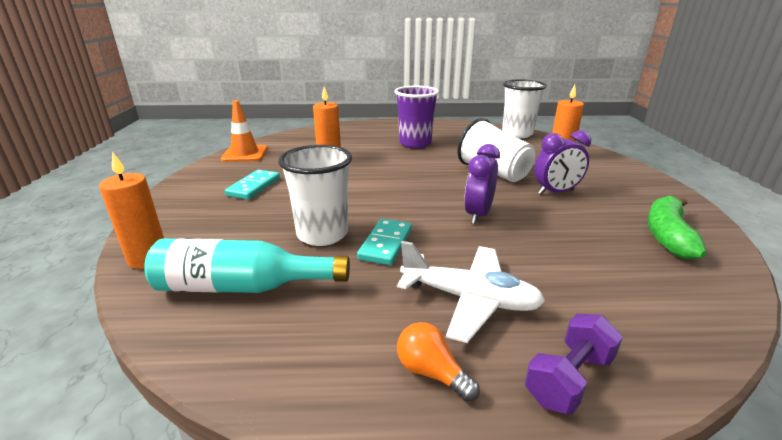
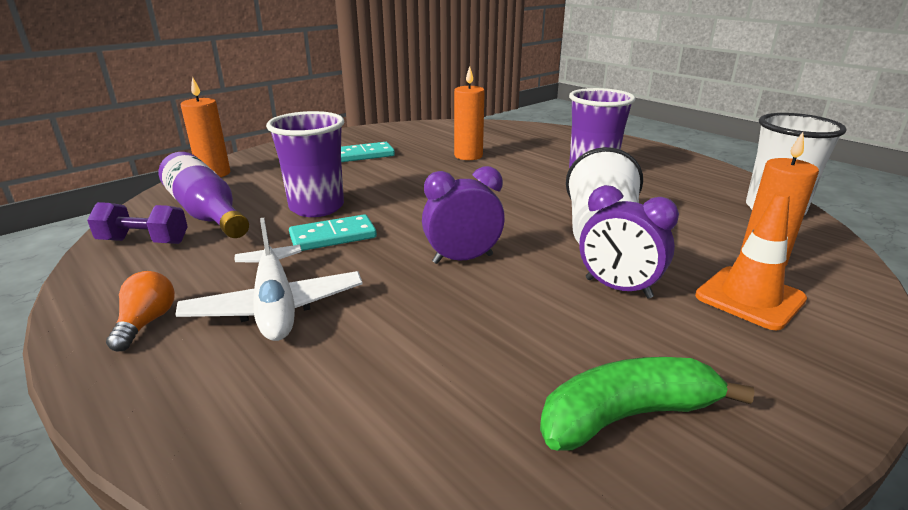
camera: 50 degrees right, 0 degrees up
turquoise bottle [144,238,350,293] -> purple bottle [158,152,249,238]
orange traffic cone [221,100,268,162] -> orange traffic cone moved to [695,192,807,330]
white cup [278,145,352,246] -> purple cup [266,111,344,217]
purple dumbbell [525,314,623,414] -> purple dumbbell moved to [87,202,188,244]

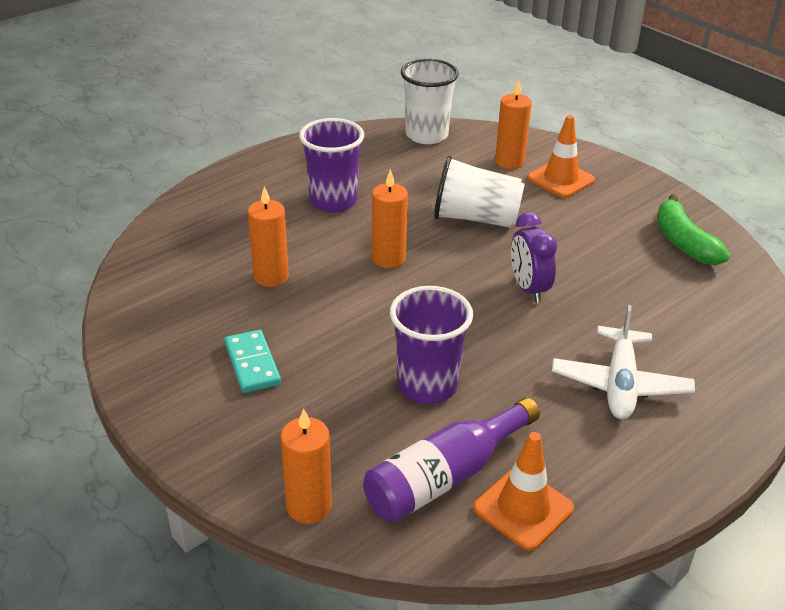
camera: 90 degrees left, 10 degrees up
purple dumbbell [87,202,188,244] -> orange traffic cone [473,432,574,551]
orange light bulb [106,271,175,351] -> none
white plane [175,218,363,341] -> white plane turned 120 degrees clockwise [552,305,695,419]
turquoise domino [289,214,377,251] -> none
purple clock [580,185,679,298] -> none
none -> orange candle [372,169,408,268]

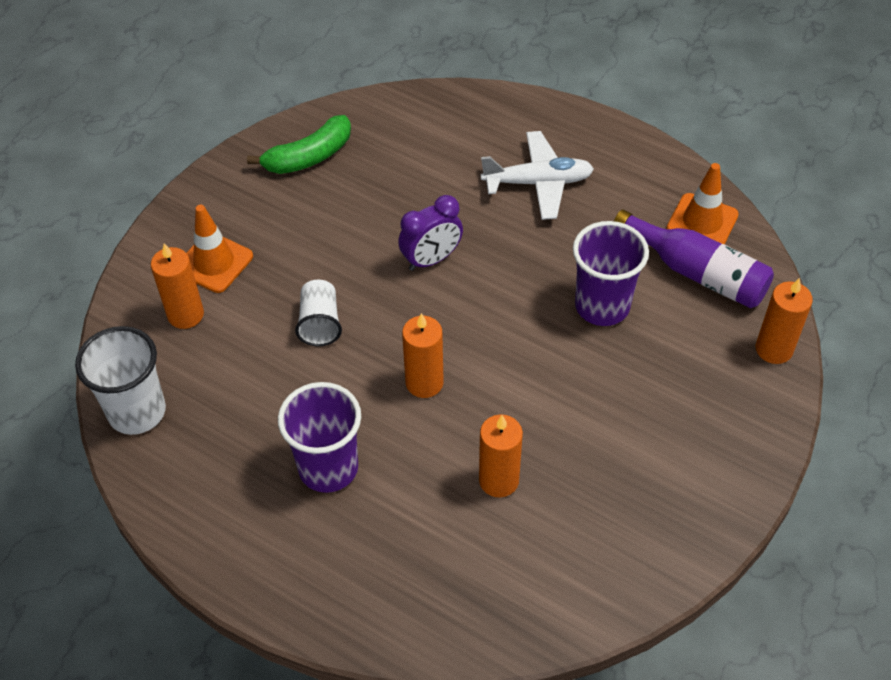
camera: 105 degrees left, 15 degrees up
turquoise domino [225,330,281,393] -> none
white cup [434,156,525,227] -> white cup [295,279,342,346], size x0.63

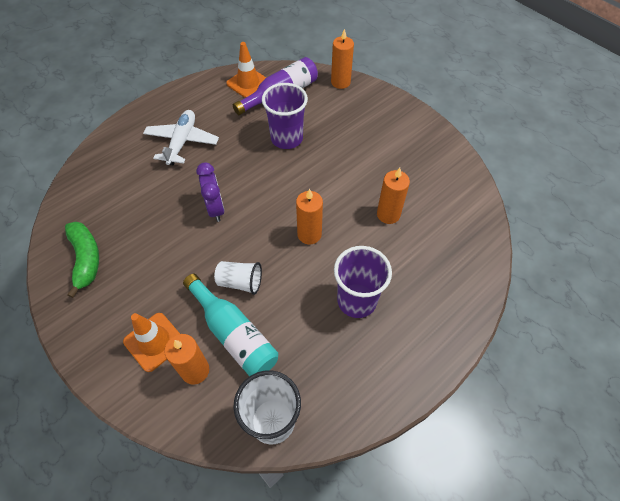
camera: 75 degrees left, 5 degrees up
none -> turquoise bottle [183,274,278,376]

